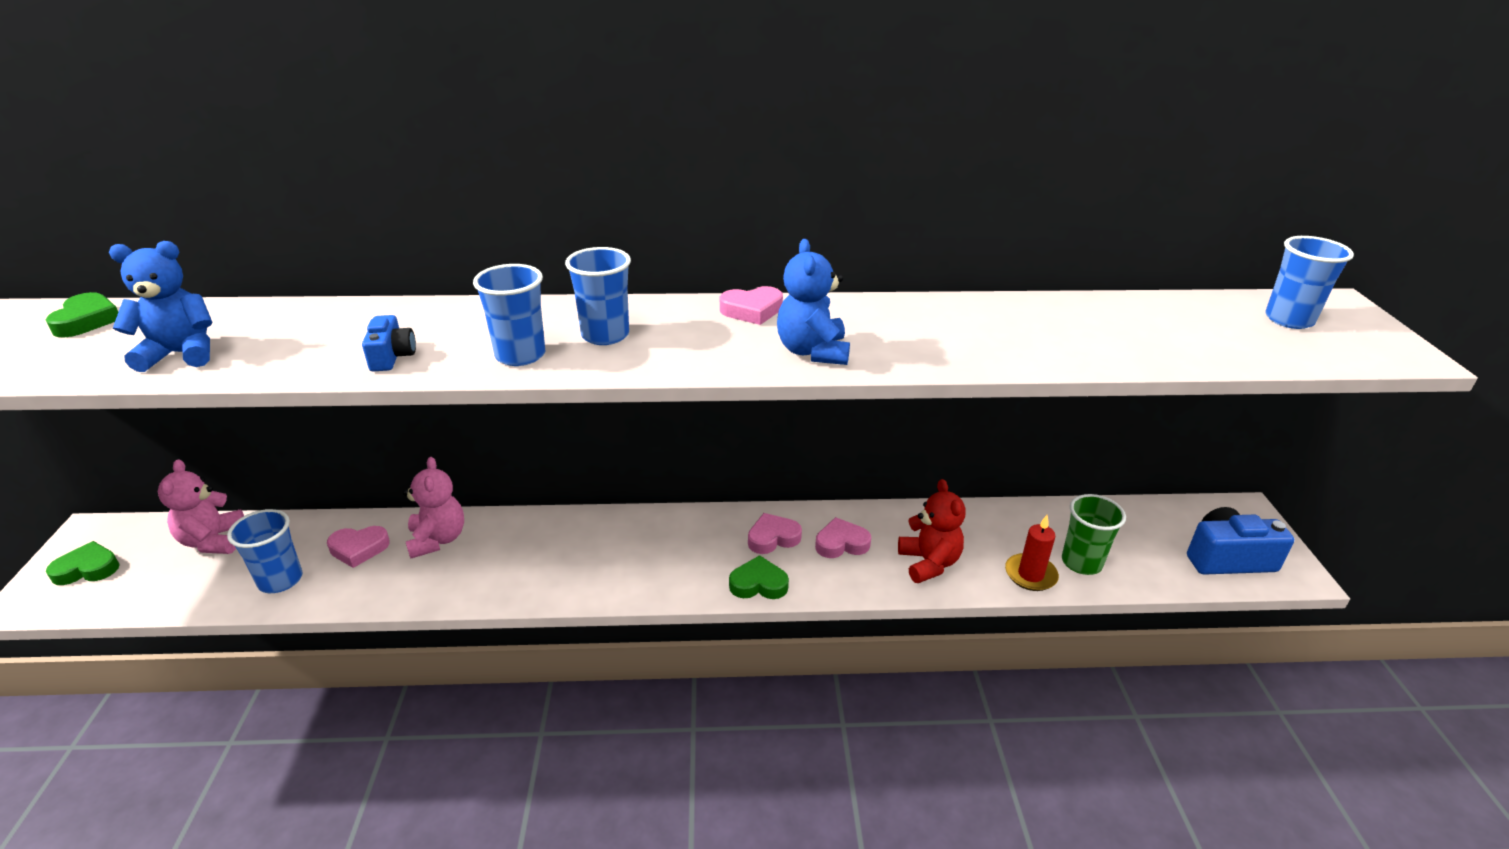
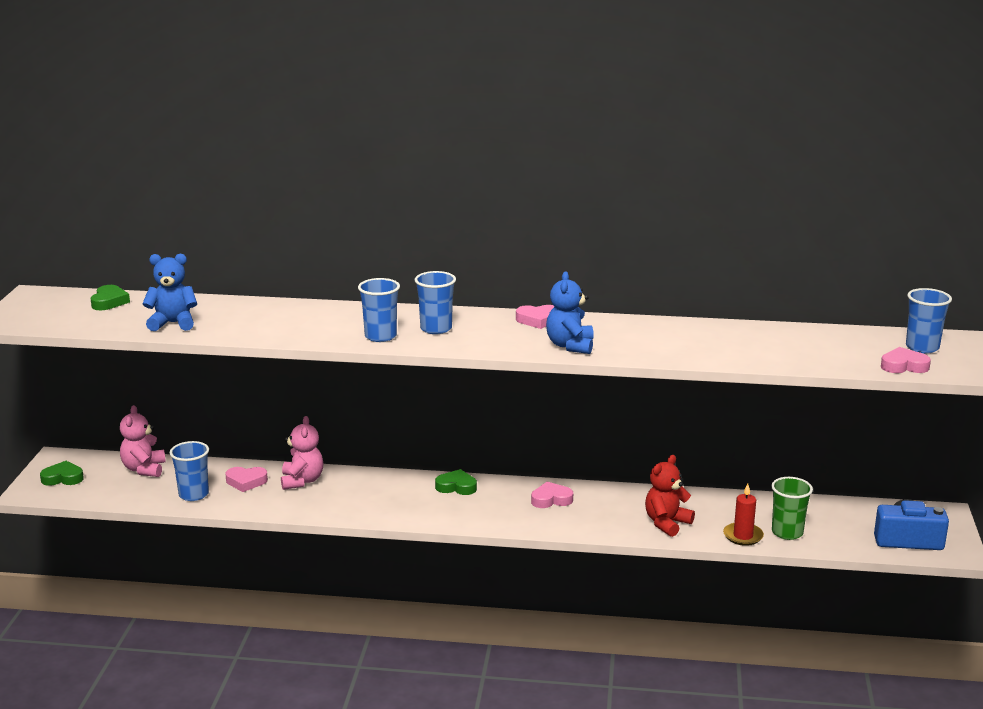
camera: 10 degrees right, 10 degrees down
blue camera [362,315,416,371] -> none
green heart [729,555,789,599] -> green heart moved to [435,469,477,495]
pink heart [815,517,871,558] -> pink heart moved to [881,347,931,373]
red teddy bear [898,479,966,583] -> red teddy bear turned 135 degrees counterclockwise [645,455,695,537]

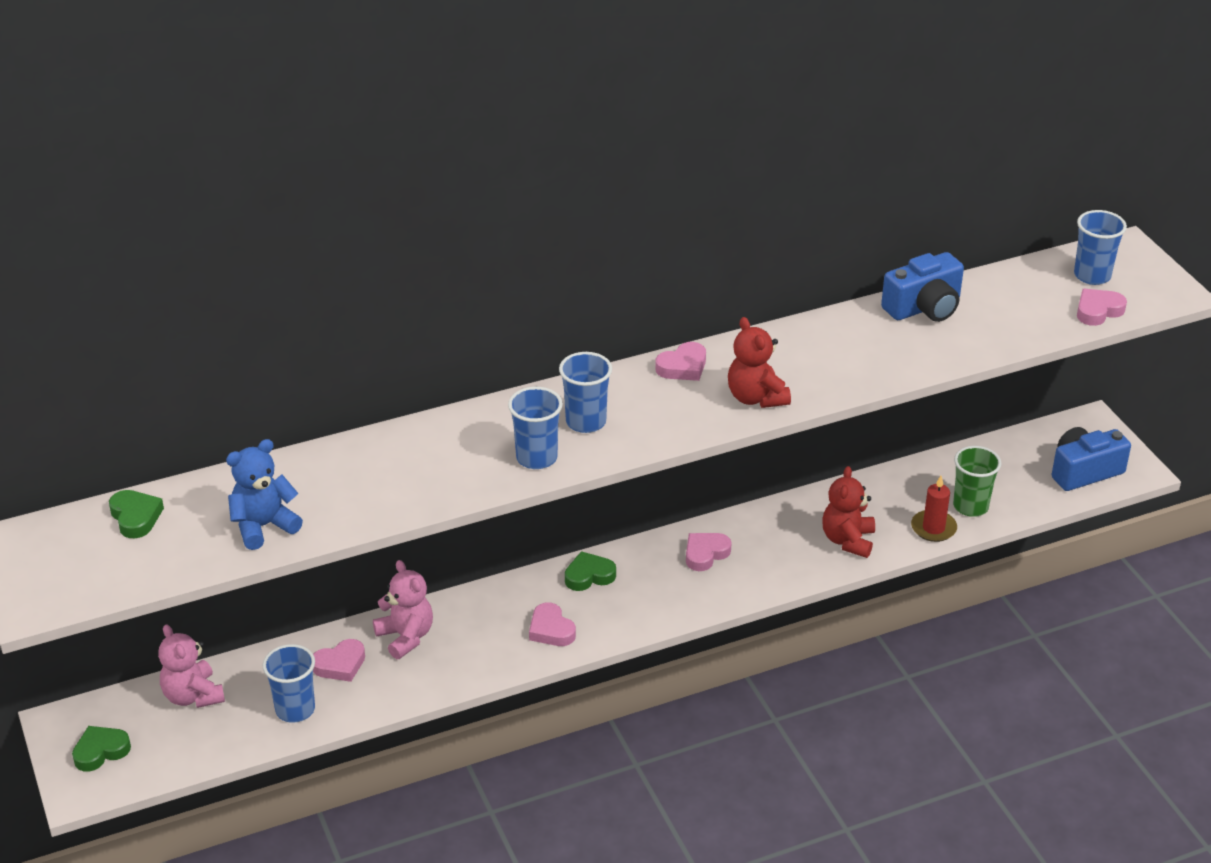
camera: 30 degrees left, 15 degrees up
blue teddy bear [546,271,594,354] -> red teddy bear [728,317,791,408]
none -> pink heart [529,603,576,646]
none -> blue camera [881,252,964,322]

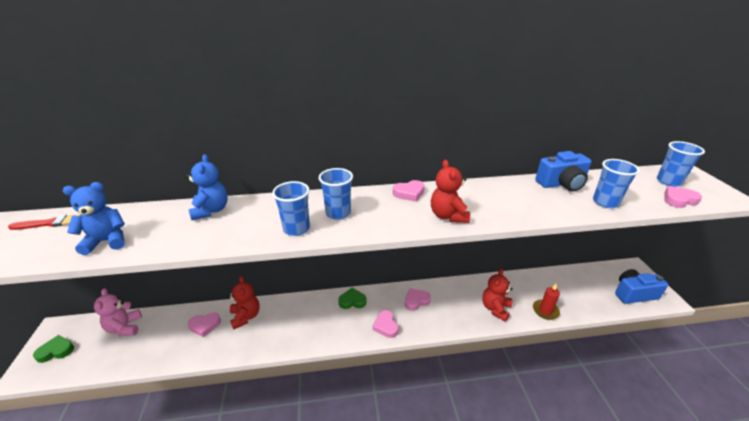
camera: 15 degrees right, 5 degrees down
green heart [109,490,164,538] -> red brush [8,214,81,230]
blue cup [263,644,315,723] -> blue cup moved to [593,159,640,208]
pink teddy bear [373,560,433,659] -> red teddy bear [228,276,260,330]
pink heart [529,603,576,646] -> pink heart moved to [373,310,399,338]
green cup [953,446,1001,517] -> none
none -> blue teddy bear [186,154,228,220]

